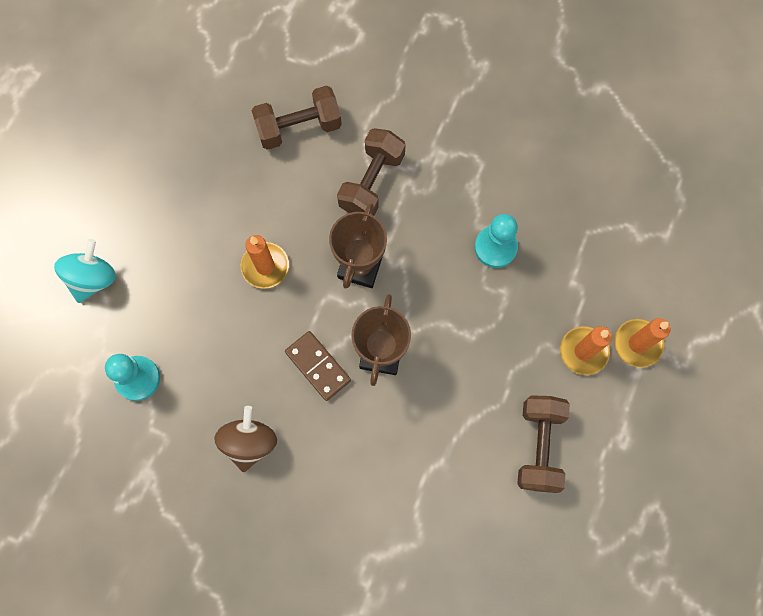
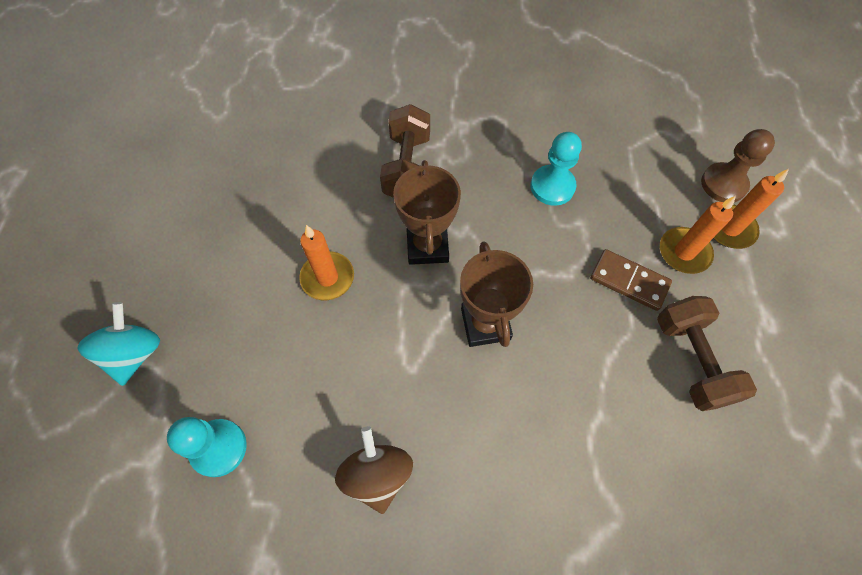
camera: 20 degrees left, 10 degrees down
brown dumbbell [252,86,342,150] -> none
brown domino [285,331,351,401] -> brown domino moved to [590,249,672,311]
none -> brown pawn [701,129,775,202]

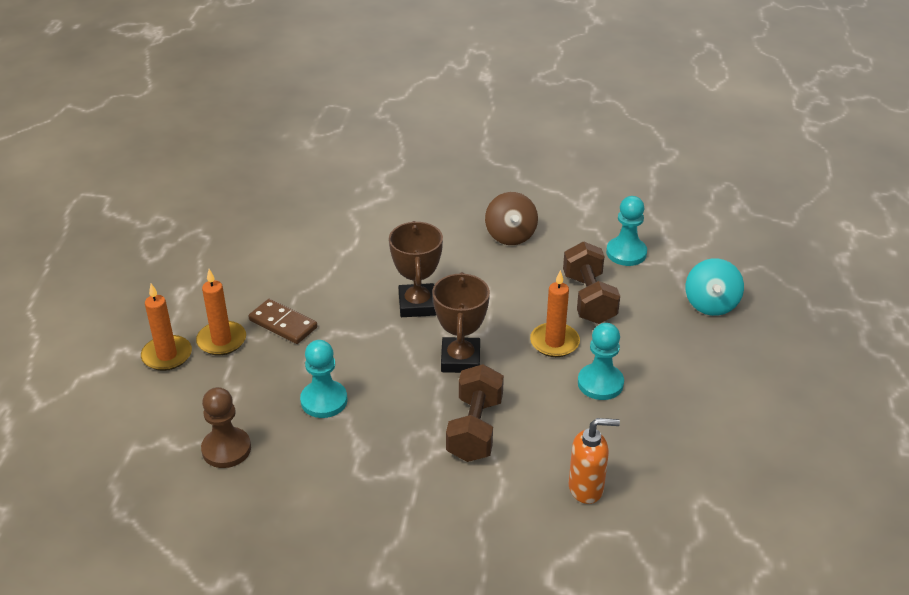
camera: 175 degrees left, 25 degrees down
brown dumbbell [657,296,757,411] -> brown dumbbell moved to [563,242,620,324]
brown pawn [701,129,775,202] -> brown pawn moved to [201,387,251,468]
none -> orange soap dispenser [569,418,620,504]
none -> turquoise pawn [578,323,624,400]

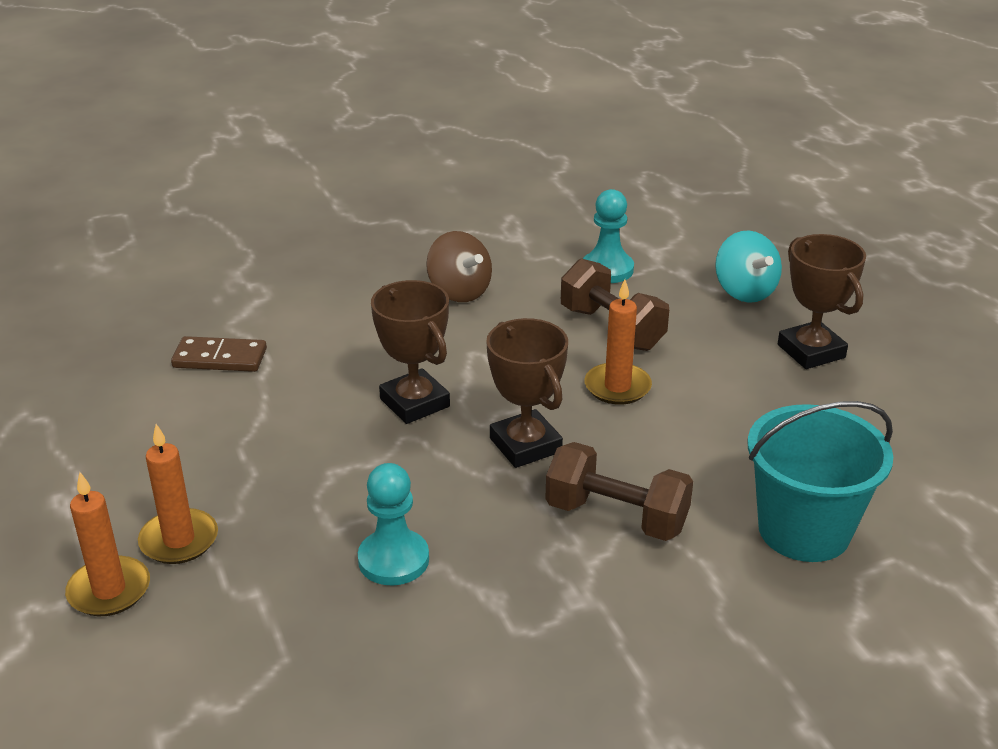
camera: 30 degrees left, 5 degrees down
brown pawn [201,387,251,468] -> none
brown domino [249,299,317,344] -> brown domino moved to [171,336,267,372]
brown dumbbell [446,364,504,462] -> brown dumbbell turned 45 degrees counterclockwise [545,442,693,541]
orange soap dispenser [569,418,620,504] -> turquoise bucket [747,401,893,562]
turquoise pawn [578,323,624,400] -> none
none -> brown trophy [778,234,866,369]

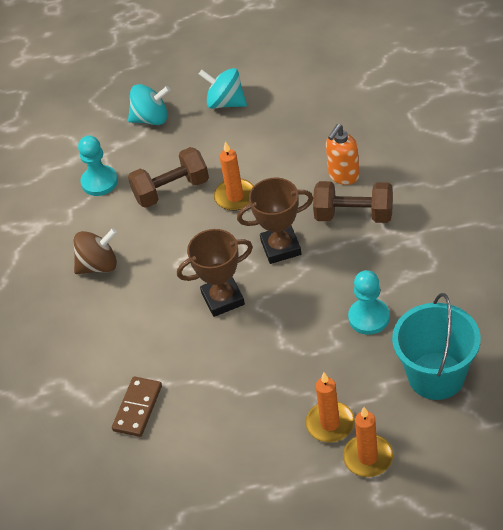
camera: 70 degrees left, 15 degrees up
brown dumbbell [545,442,693,541] -> brown dumbbell turned 60 degrees clockwise [313,181,393,223]
turquoise bucket [747,401,893,562] -> turquoise bucket moved to [392,293,481,400]
brown trophy [778,234,866,369] -> turquoise spinning top [199,68,247,109]
none -> orange soap dispenser [326,124,360,185]

